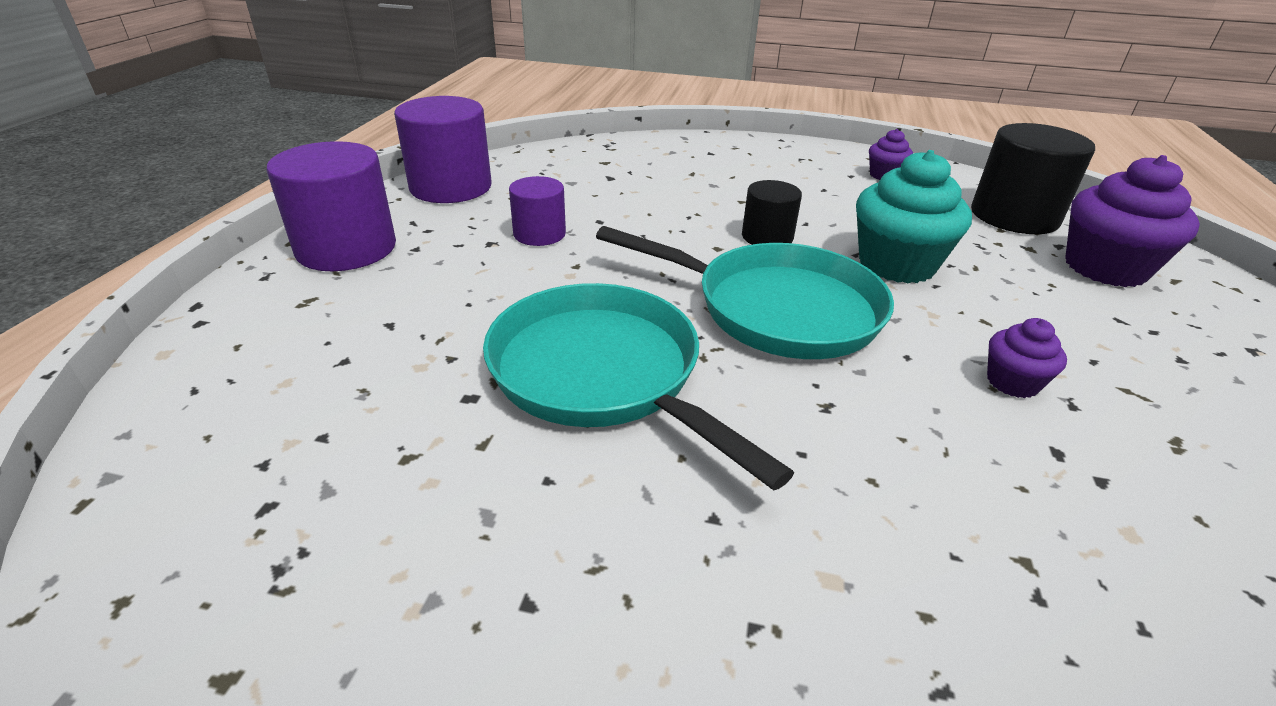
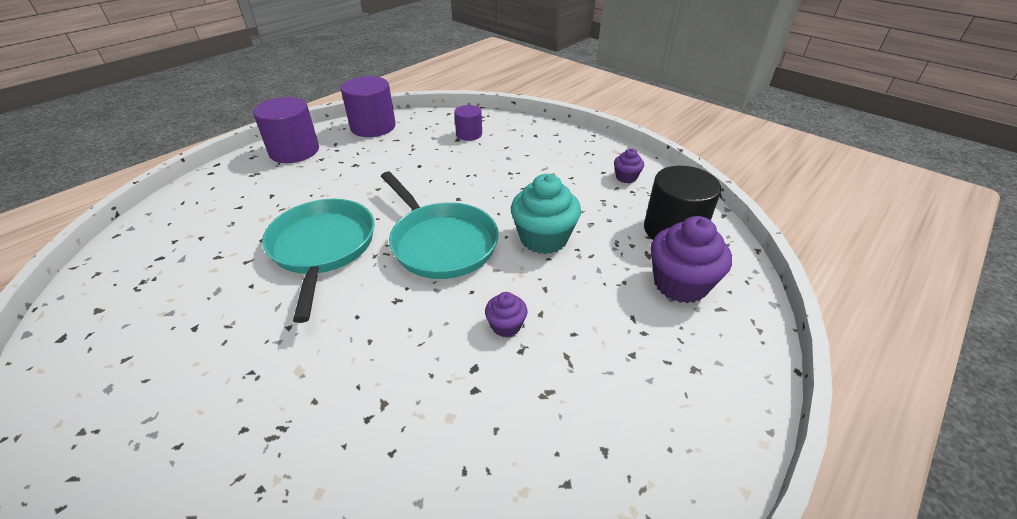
camera: 30 degrees right, 5 degrees up
purple cylinder [509,176,566,246] -> purple cylinder moved to [454,105,482,141]
black cylinder [742,180,802,245] -> none

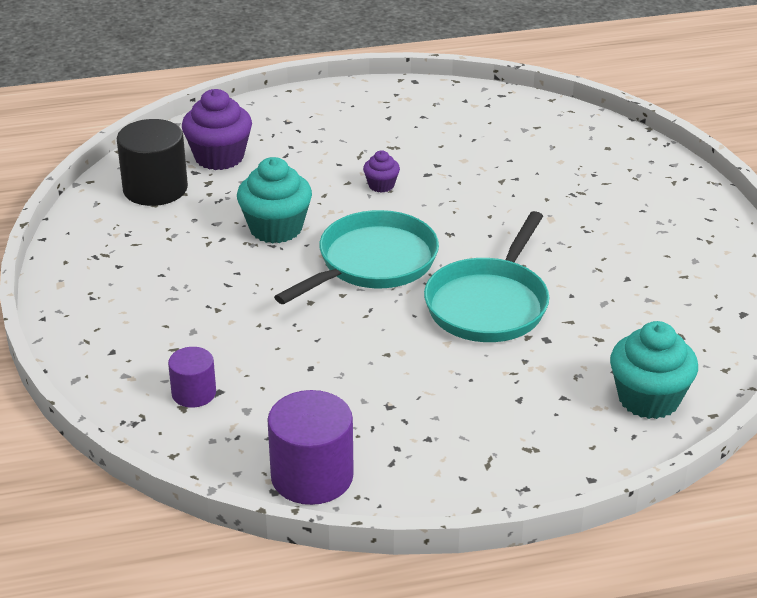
camera: 145 degrees left, 5 degrees down
purple cylinder [253,97,319,163] -> none
turquoise pan [381,172,499,279] -> turquoise pan turned 45 degrees clockwise [274,210,439,304]
purple cupcake [614,148,644,183] -> none
none -> turquoise cupcake [610,321,698,419]

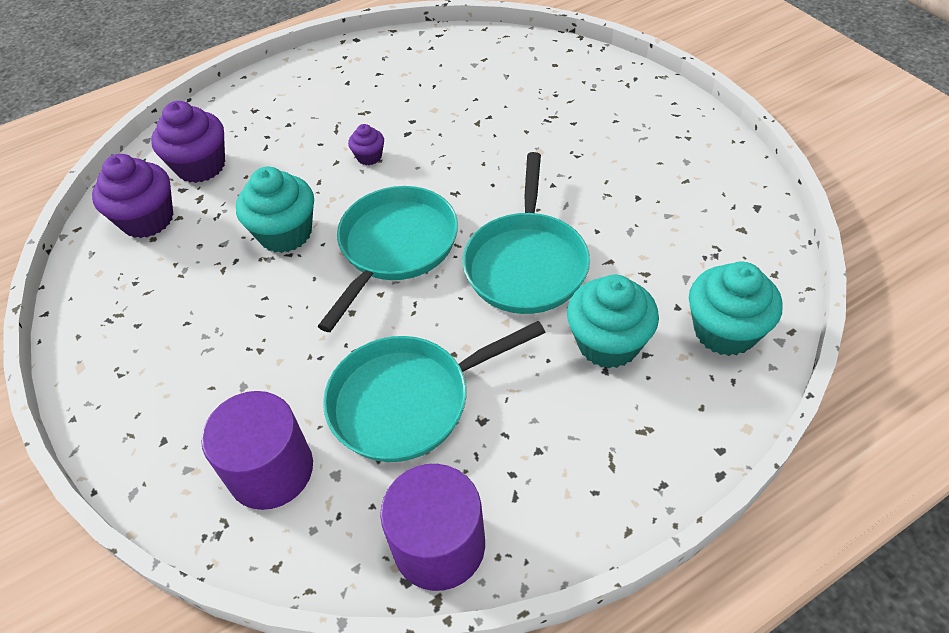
camera: 15 degrees left, 15 degrees up
black cylinder [117,119,188,206] -> purple cupcake [92,154,173,238]
purple cylinder [168,347,216,408] -> purple cylinder [201,391,313,510], size x1.74
none -> turquoise pan [323,321,546,462]
none -> turquoise cupcake [567,275,659,368]

